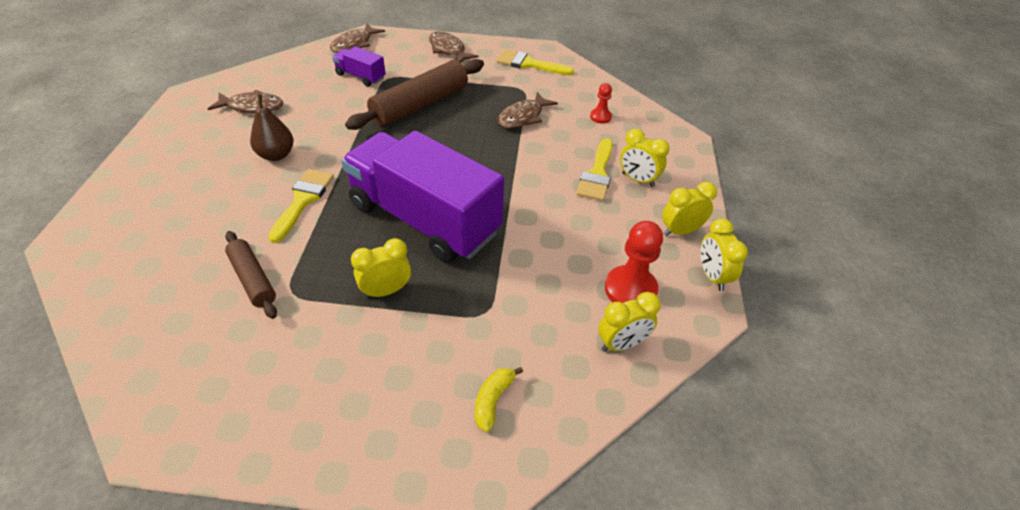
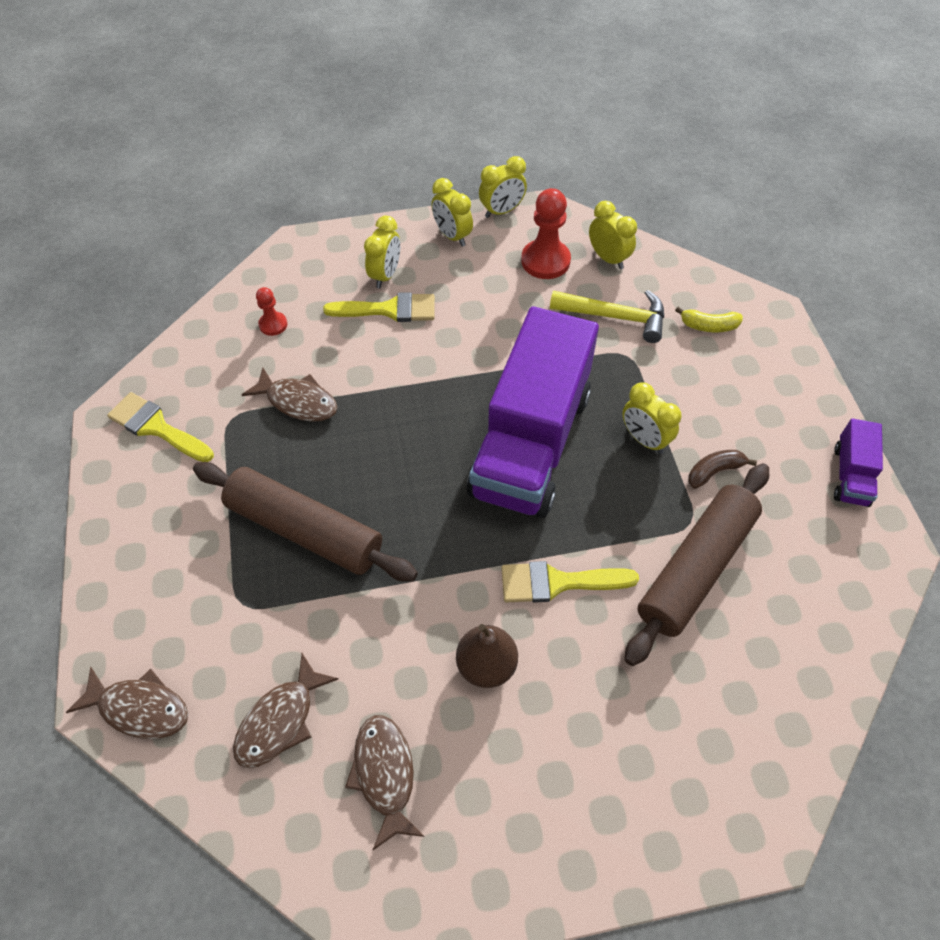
camera: 105 degrees left, 10 degrees up
brown rolling pin [225,231,277,319] -> brown rolling pin [624,463,769,666], size x1.74
purple truck [332,46,386,87] -> purple truck moved to [834,418,883,507]
brown fish [429,32,478,63] -> brown fish moved to [233,653,339,768]
yellow brush [496,49,574,75] -> yellow brush turned 120 degrees clockwise [107,392,214,462]
none -> yellow hammer [550,290,664,343]
none -> brown banana [688,450,757,489]

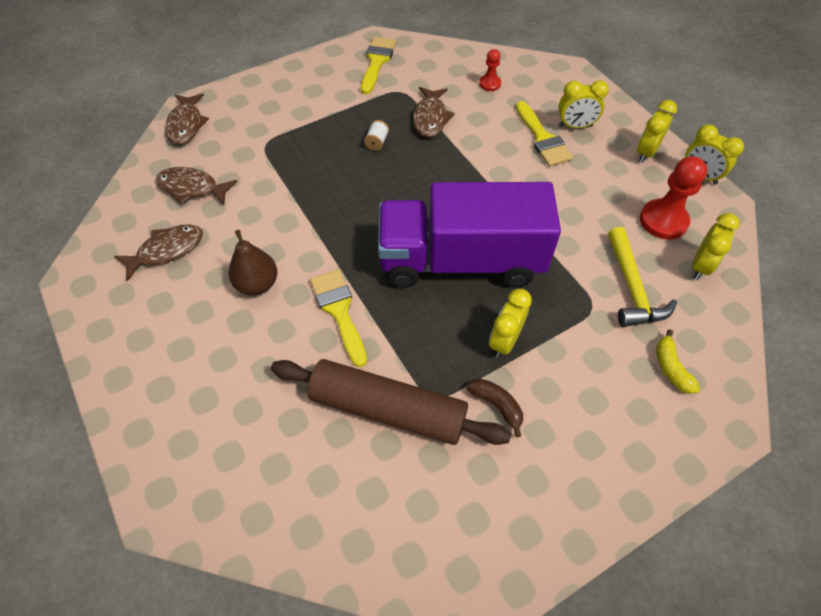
camera: 70 degrees right, 0 degrees up
brown rolling pin [193,462,418,582] -> none
purple truck [834,418,883,507] -> none
none -> white spool [364,120,389,151]

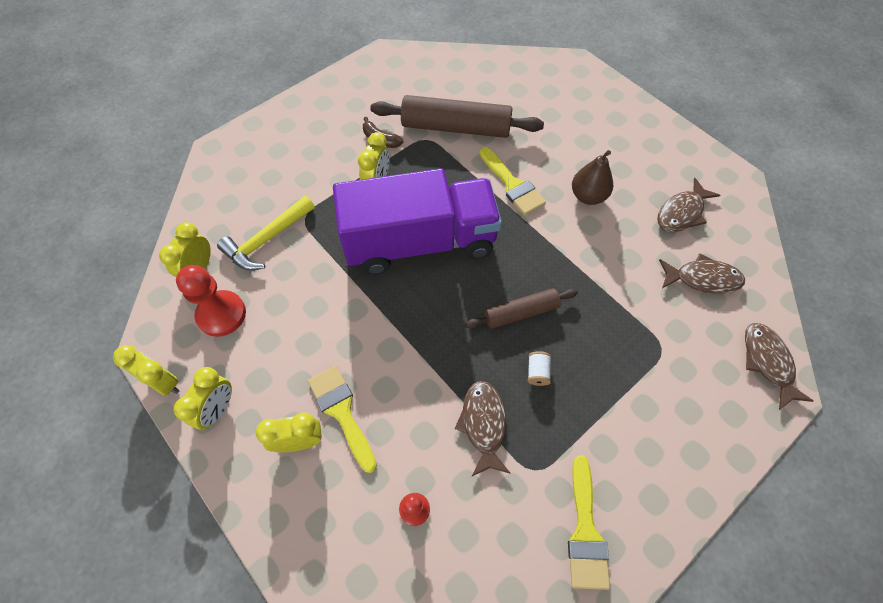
camera: 170 degrees right, 5 degrees up
yellow hammer [608,227,677,327] -> yellow hammer turned 120 degrees counterclockwise [217,196,315,270]
yellow banana [656,330,700,394] -> none
none -> brown rolling pin [465,288,578,329]

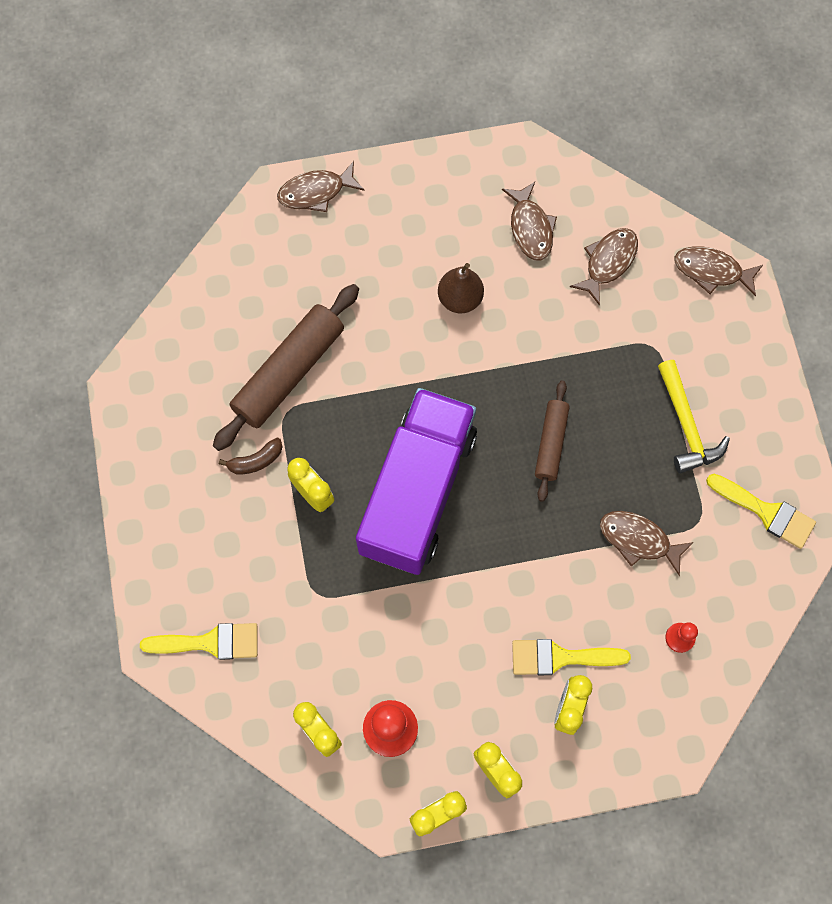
camera: 60 degrees left, 10 degrees up
yellow hammer [217,196,315,270] -> yellow hammer moved to [658,360,730,473]
yellow brush [480,147,546,215] -> yellow brush moved to [140,623,258,660]
white spool [528,351,551,386] -> none
none -> brown fish [277,161,365,212]

